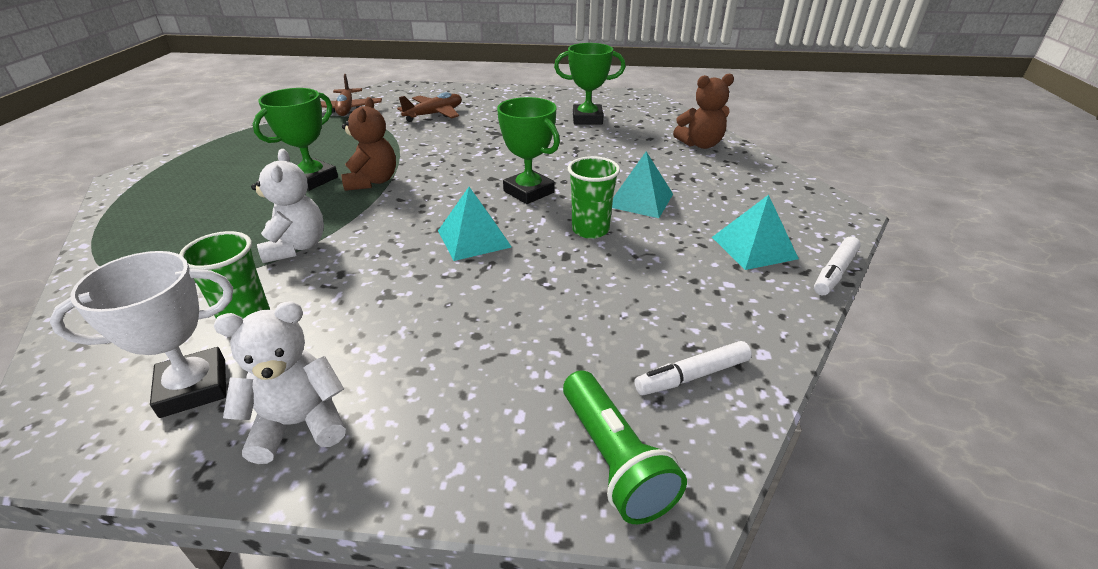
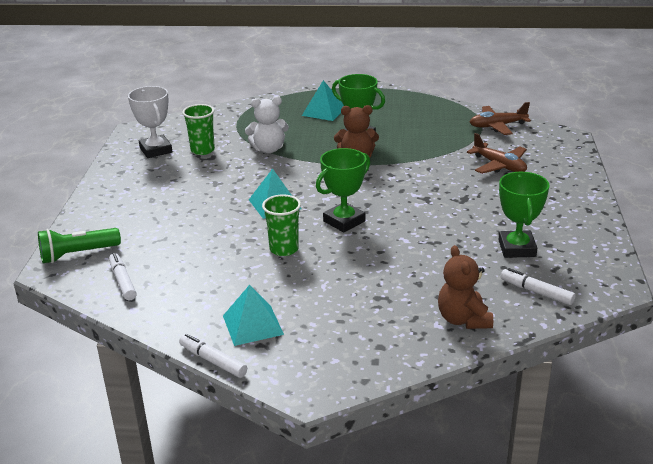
camera: 90 degrees right, 5 degrees down
white teddy bear [214,301,346,464] -> none
turquoise pyramid [612,152,673,218] -> turquoise pyramid moved to [302,80,344,121]
none -> white marker [501,268,575,305]

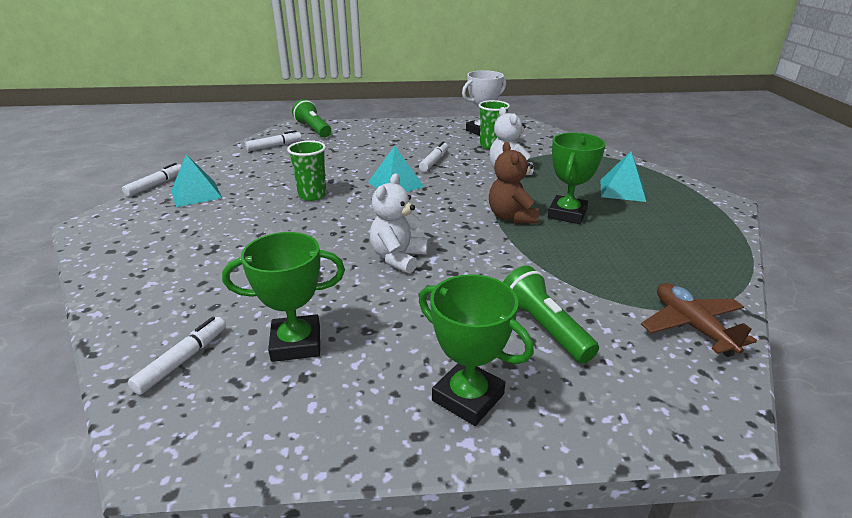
camera: 80 degrees right, 0 degrees up
green trophy [316,148,370,232] -> green trophy moved to [419,274,534,426]
brown teddy bear [438,245,493,329] -> none
brown plane [467,133,527,174] -> green flashlight [503,266,599,364]
none -> white teddy bear [370,173,428,274]
none -> white marker [419,141,448,172]

